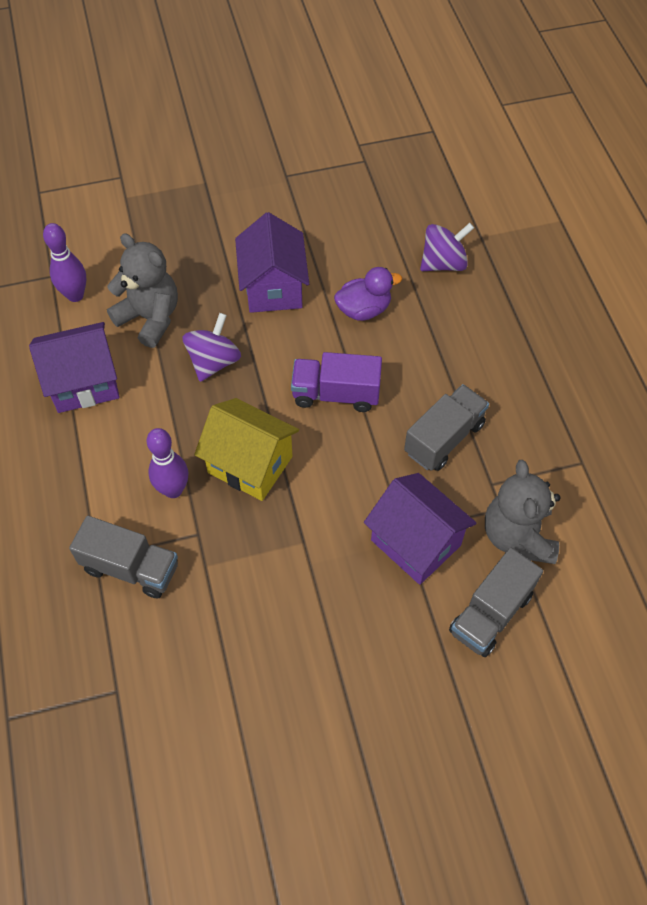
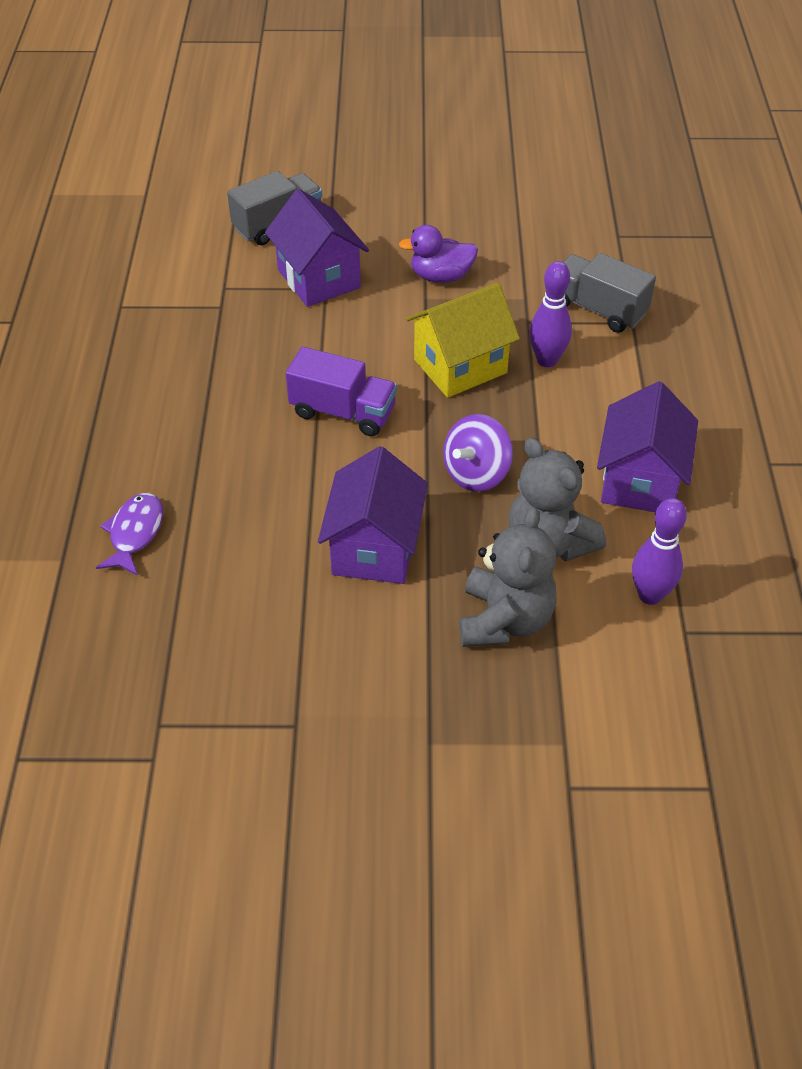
camera: 165 degrees left, 10 degrees down
purple house [29,322,120,413] -> purple house turned 75 degrees counterclockwise [597,381,698,512]
yellow house [194,398,299,501] -> yellow house turned 75 degrees counterclockwise [406,282,520,398]
purple duck [334,267,402,321] -> purple duck moved to [399,225,478,283]
grey truck [404,384,489,471] -> none
purple spinning top [420,223,474,271] -> purple fish [96,493,163,576]
grey teddy bear [485,460,561,564] -> grey teddy bear moved to [459,506,557,647]

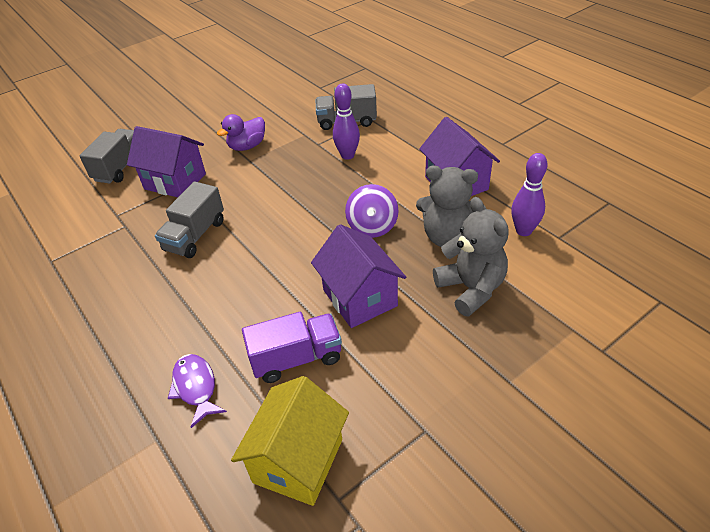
camera: 35 degrees left, 5 degrees down
purple truck [286,347,397,436] -> purple truck moved to [242,312,342,383]
yellow house [406,282,520,398] -> yellow house moved to [231,376,349,506]
none -> grey truck [155,181,224,258]

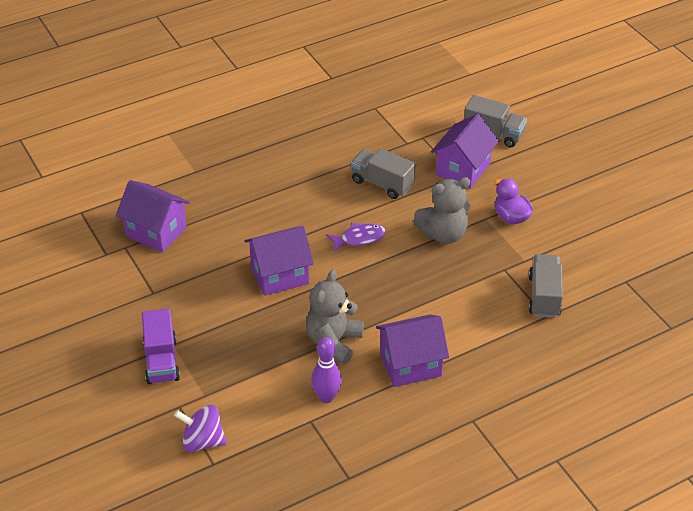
camera: 95 degrees right, 0 degrees up
purple fish [168,354,227,428] -> purple fish moved to [326,223,386,252]
yellow house [231,376,349,506] -> purple house [116,180,190,252]
purple truck [242,312,342,383] -> purple truck moved to [142,309,180,384]
purple bowling pin [333,83,360,160] -> none
purple spinning top [345,184,399,238] -> purple spinning top moved to [174,405,227,452]
grey teddy bear [433,197,509,316] -> grey teddy bear moved to [413,177,470,244]

